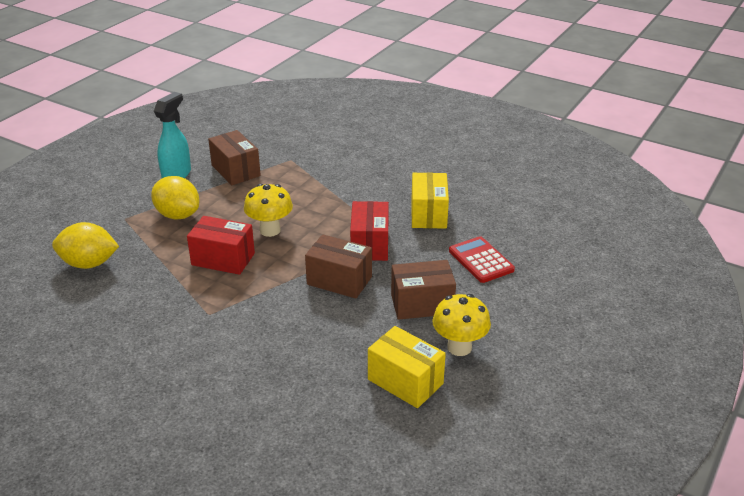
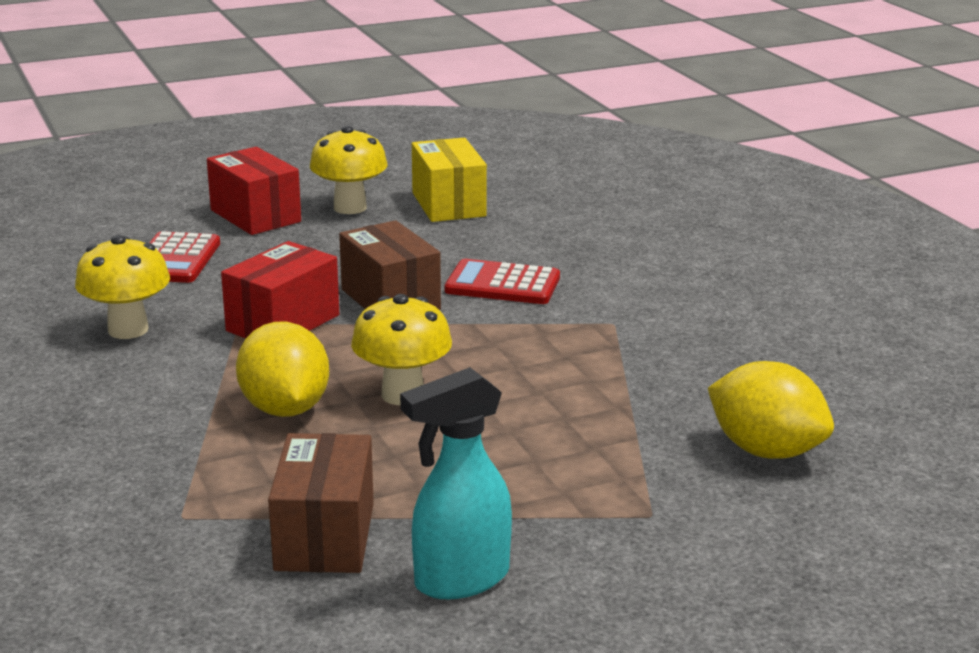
camera: 145 degrees left, 10 degrees down
yellow lemon [151,176,199,219] -> yellow lemon moved to [236,322,329,417]
red box [187,216,255,275] -> red box moved to [207,147,301,235]
brown box [391,260,456,320] -> none
yellow box [411,172,449,229] -> yellow mushroom [75,235,170,339]
none -> red calculator [445,259,560,304]

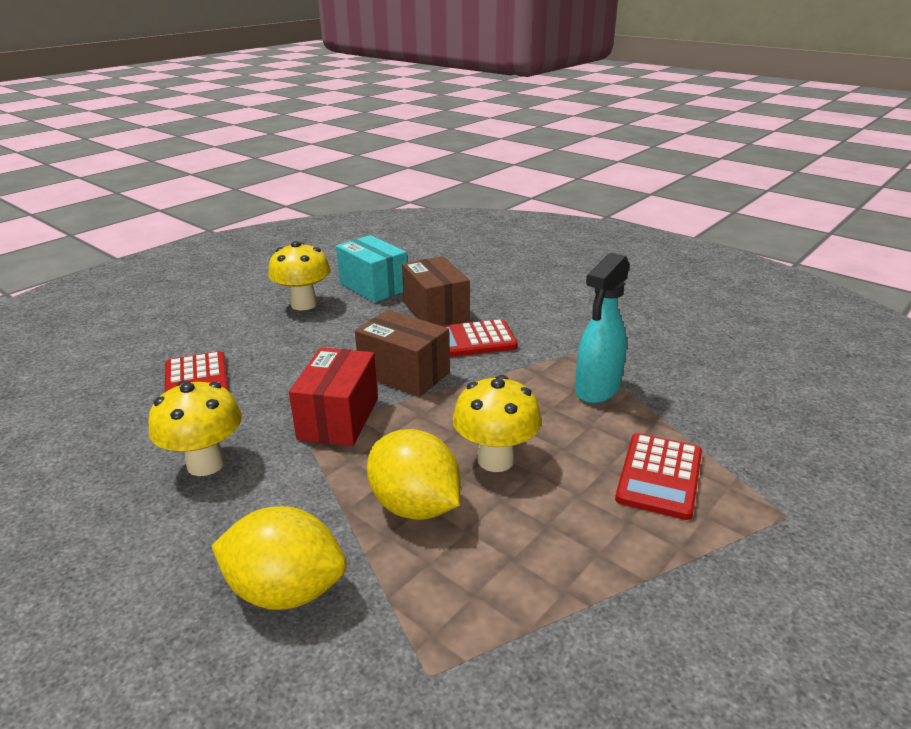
camera: 25 degrees left, 5 degrees up
red box [207,147,301,235] -> none
brown box [268,433,374,573] -> brown box moved to [402,256,470,326]
turquoise spray bottle [400,367,512,599] -> turquoise spray bottle moved to [575,253,630,404]
yellow box [412,138,487,222] -> turquoise box [336,235,407,303]
yellow lemon [708,361,834,459] -> yellow lemon moved to [211,506,347,610]
none -> red calculator [615,433,702,520]

